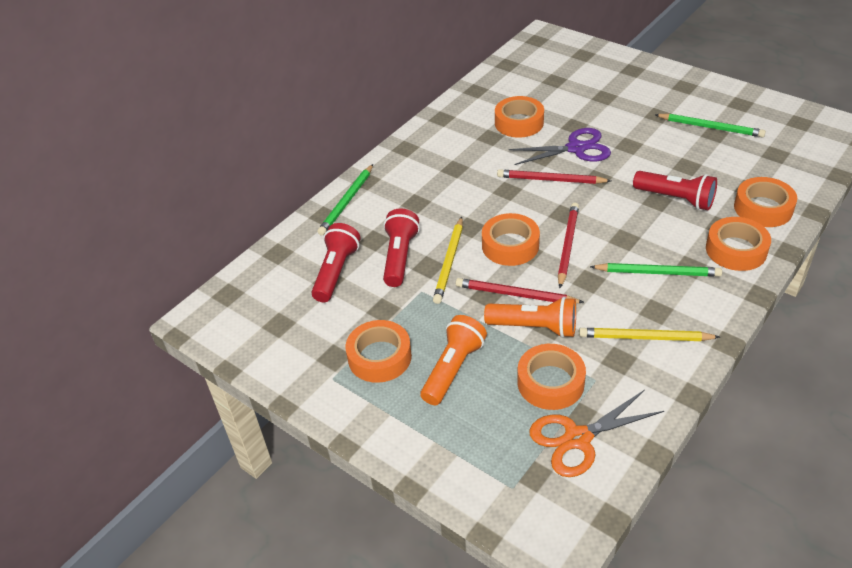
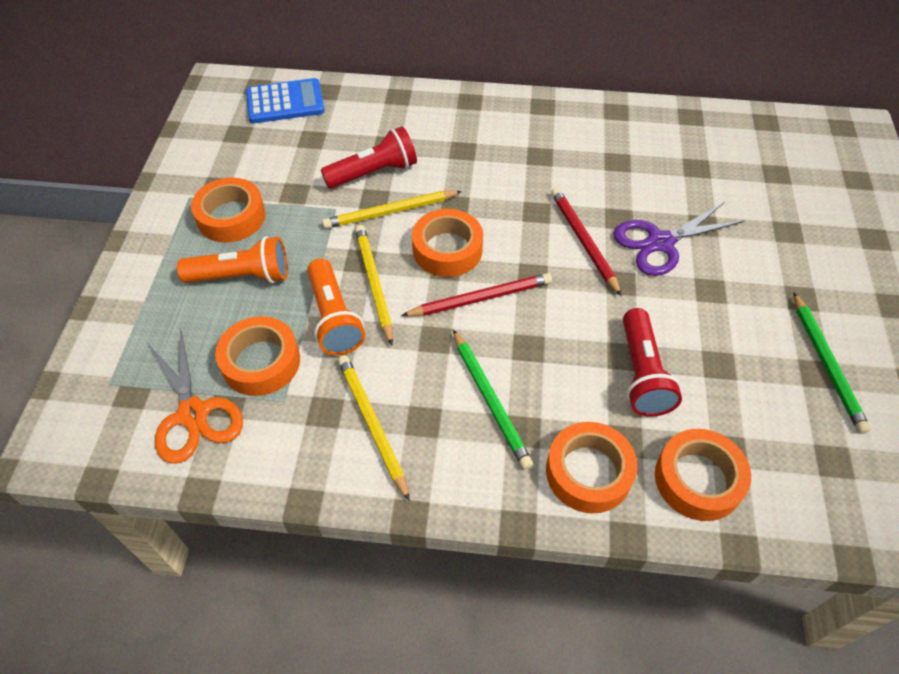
camera: 55 degrees right, 10 degrees up
red flashlight [311,223,361,302] -> none
green pencil [317,164,373,236] -> none
red pencil [456,278,584,303] -> yellow pencil [355,225,393,345]
orange tape [495,96,544,138] -> none
purple scissors [509,128,611,165] -> purple scissors turned 105 degrees clockwise [613,202,745,276]
orange scissors [529,390,664,477] -> orange scissors turned 150 degrees counterclockwise [148,328,243,463]
none -> blue calculator [246,78,325,123]

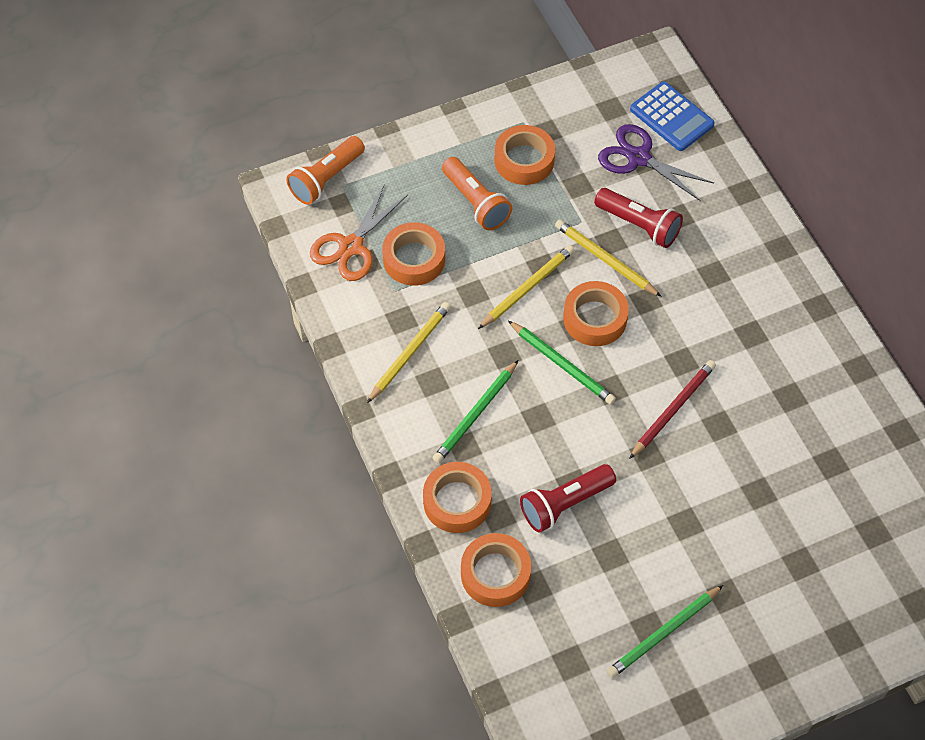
camera: 60 degrees right, 5 degrees up
orange flashlight [307,259,365,355] -> orange flashlight moved to [286,136,365,205]
red pencil [401,273,552,316] -> green pencil [508,321,616,405]
purple scissors [613,202,745,276] -> purple scissors moved to [598,124,714,201]

